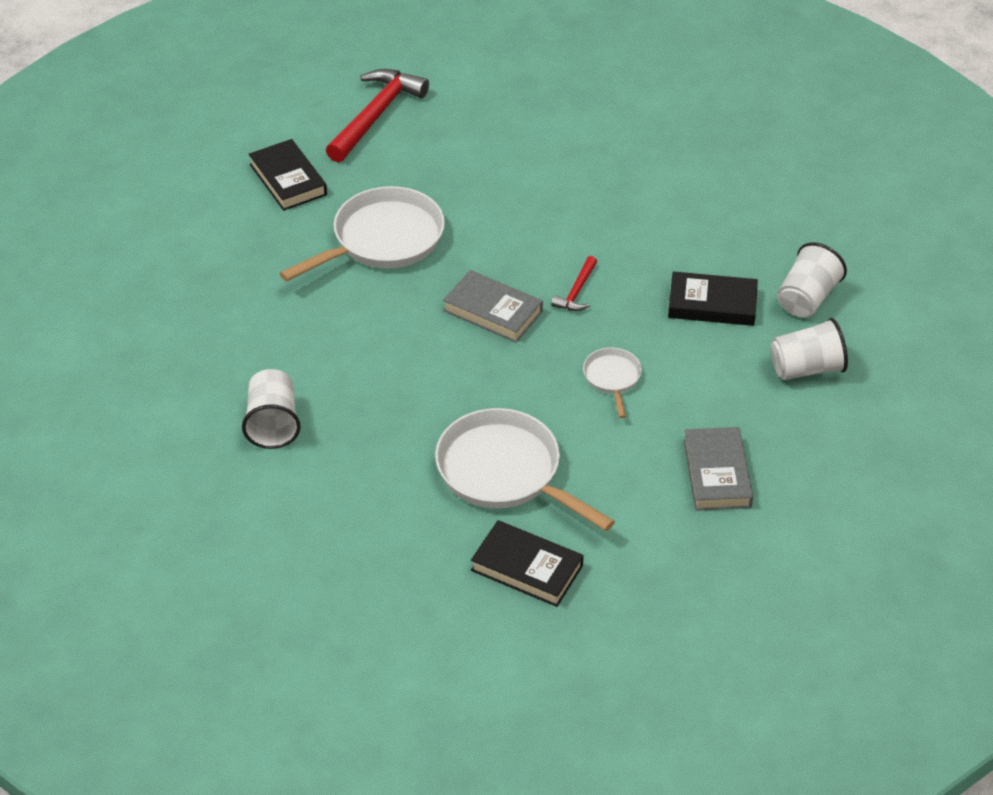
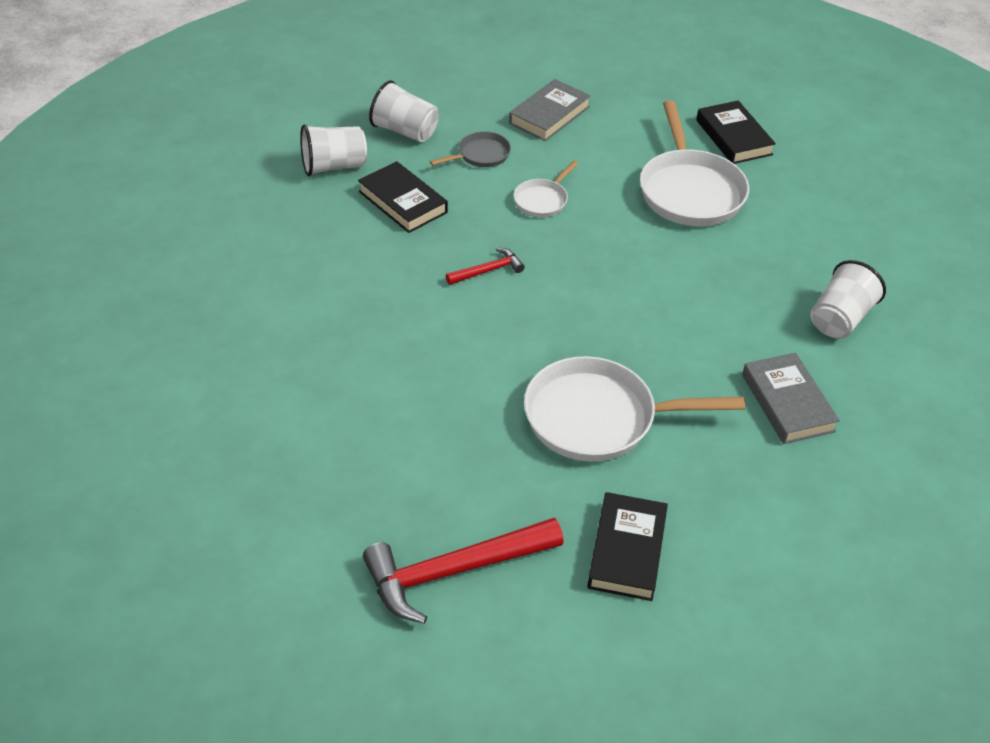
camera: 140 degrees left, 0 degrees up
grey book [443,270,543,343] -> grey book moved to [742,353,840,444]
none -> grey pan [430,131,511,167]

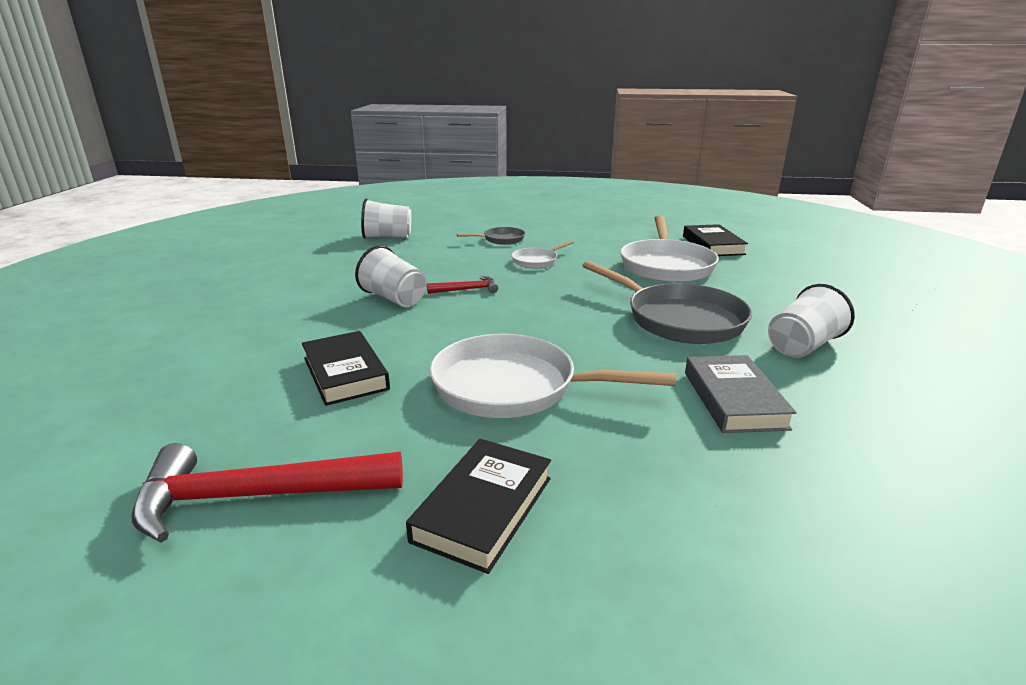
camera: 15 degrees right, 20 degrees down
black book [358,161,448,233] -> black book moved to [302,331,390,406]
white cup [369,80,439,142] -> white cup moved to [355,246,427,307]
grey book [509,79,591,141] -> none
none -> grey pan [582,261,752,344]

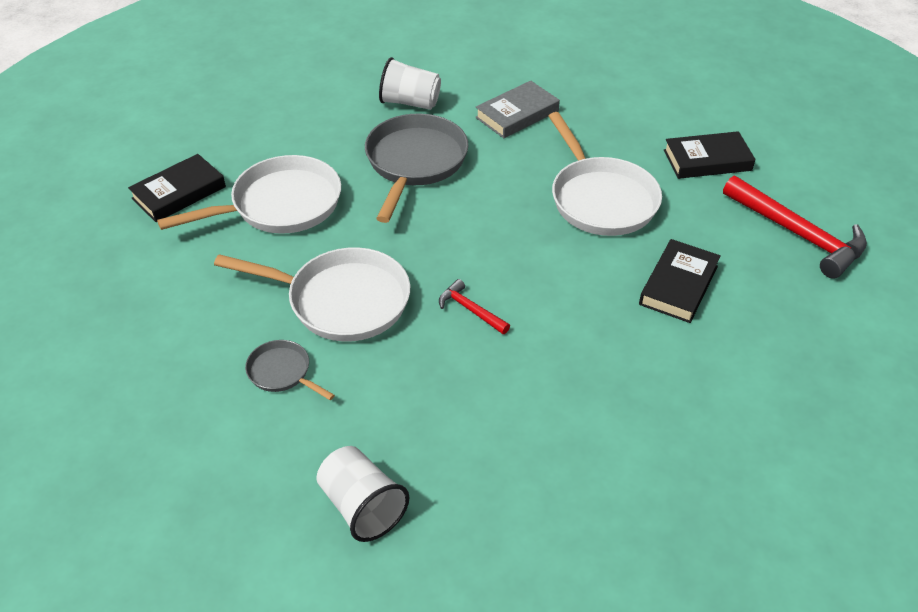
camera: 125 degrees left, 20 degrees up
white cup [355,246,427,307] -> none
white pan [511,240,574,269] -> white pan [214,247,410,342], size x2.02

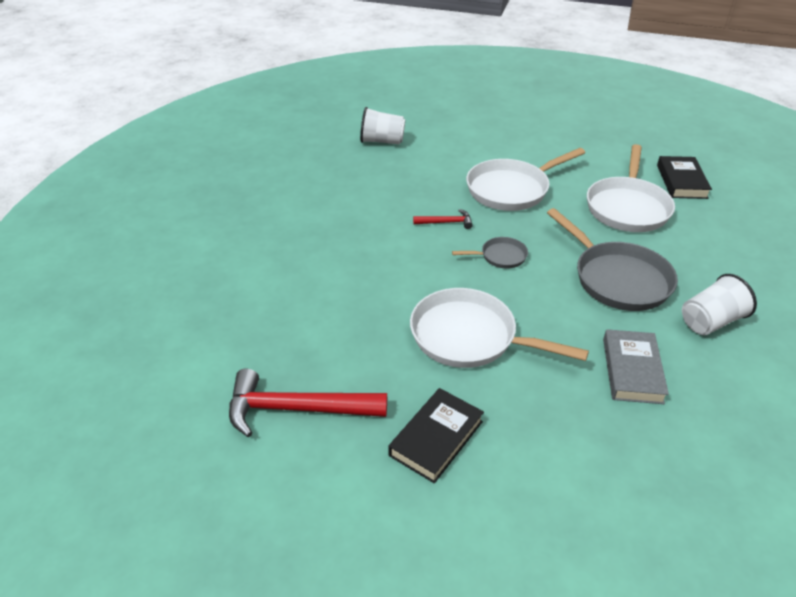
camera: 135 degrees right, 5 degrees down
grey pan [245,340,335,400] -> grey pan moved to [452,237,528,269]
black book [639,239,721,323] -> none

